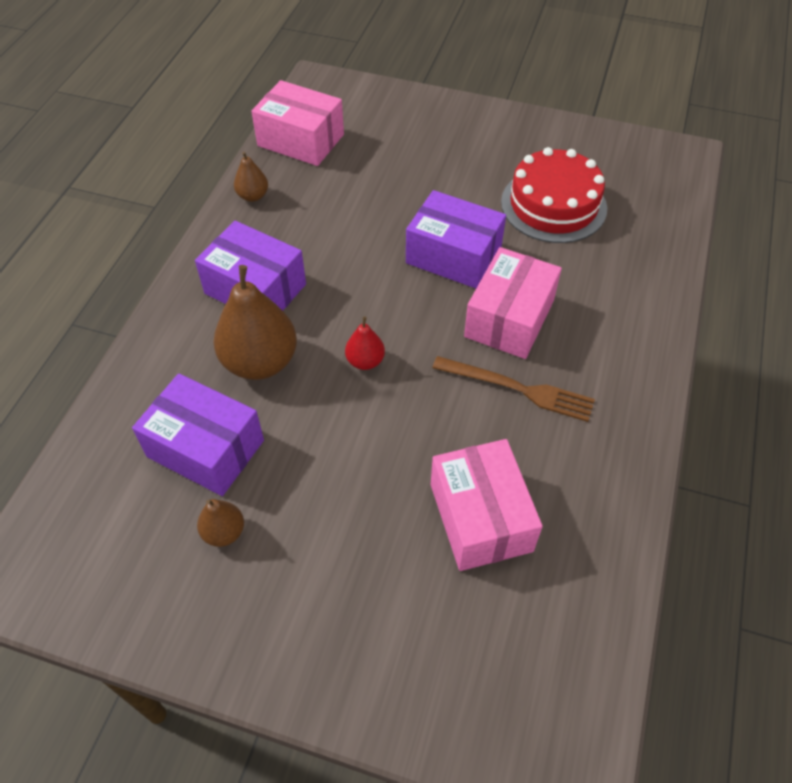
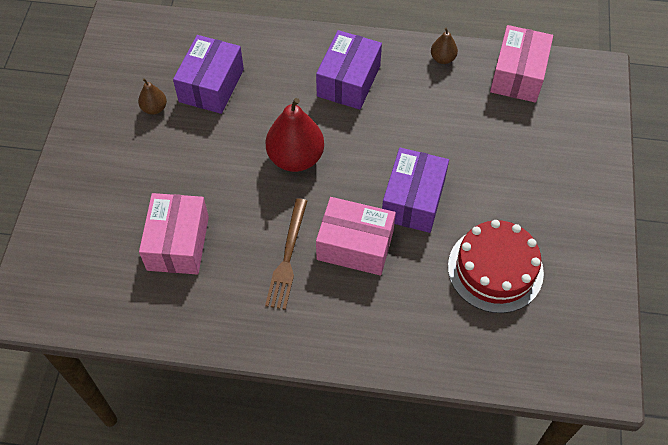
camera: 80 degrees right, 5 degrees up
brown pear [214,265,297,380] -> none
red pear [345,316,385,370] -> red pear [266,98,324,172], size x2.01
pink box [431,439,543,571] -> pink box turned 60 degrees counterclockwise [139,193,209,274]

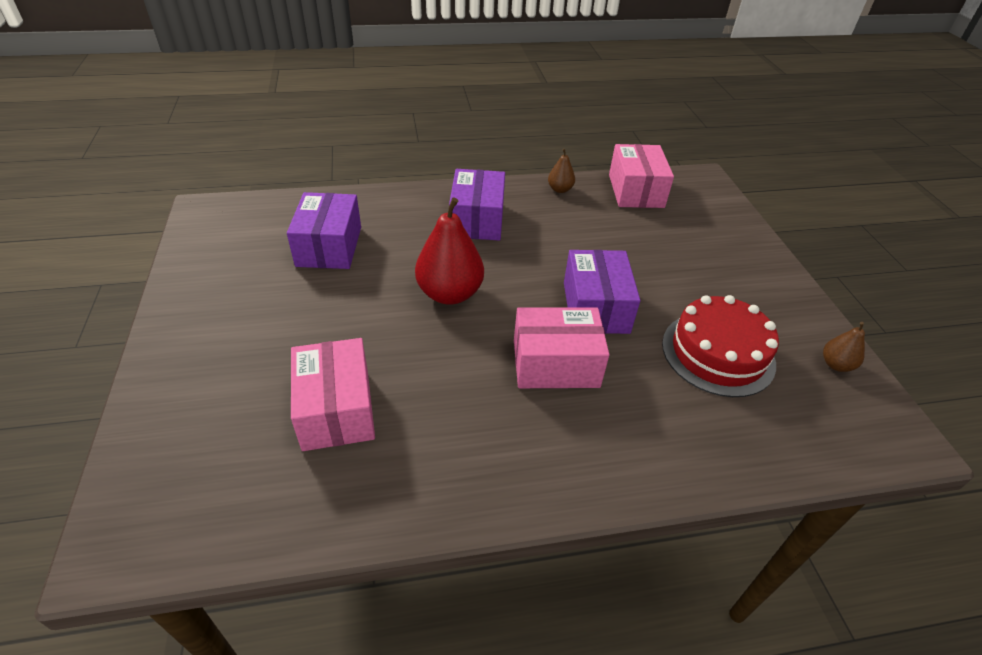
camera: 20 degrees left, 15 degrees down
brown pear [138,78,167,115] -> brown pear moved to [823,322,865,372]
brown fork [265,198,307,310] -> none

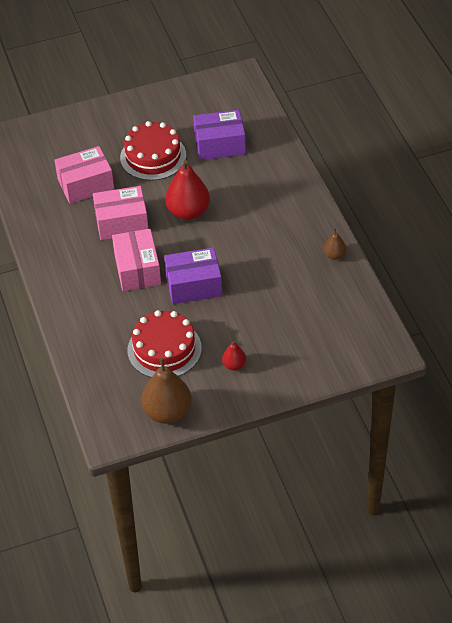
camera: 85 degrees right, 5 degrees up
purple box [449,169,505,241] -> none
pink box [609,144,674,208] -> pink box moved to [93,186,149,240]
brown pear [823,322,865,372] -> brown pear [141,358,192,424], size x2.01
none -> red cake [120,121,186,180]
none -> red pear [222,341,246,370]

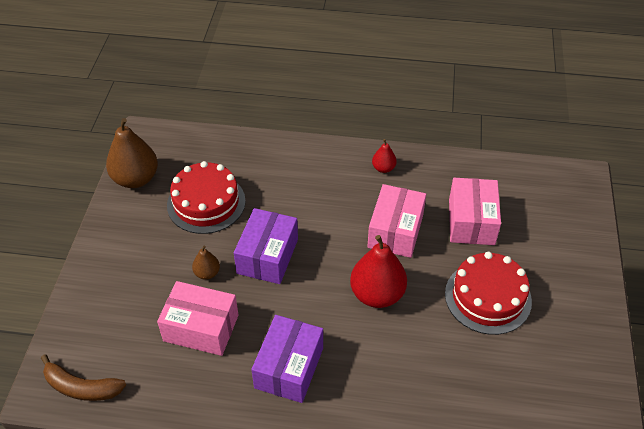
camera: 115 degrees right, 0 degrees up
pink box [112,229,161,291] -> pink box moved to [157,281,239,356]
purple box [193,110,246,160] -> purple box moved to [251,315,323,403]
red pear [222,341,246,370] -> red pear moved to [372,139,397,173]
brown pear [324,228,346,260] -> brown pear moved to [192,245,220,280]
none -> brown banana [41,354,126,401]

